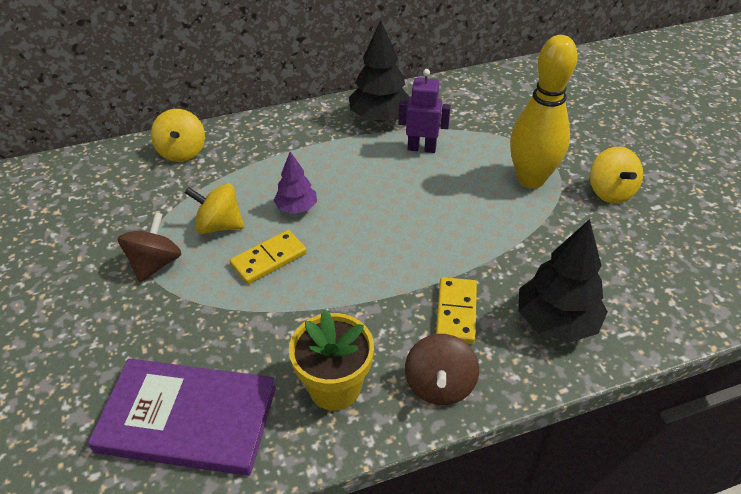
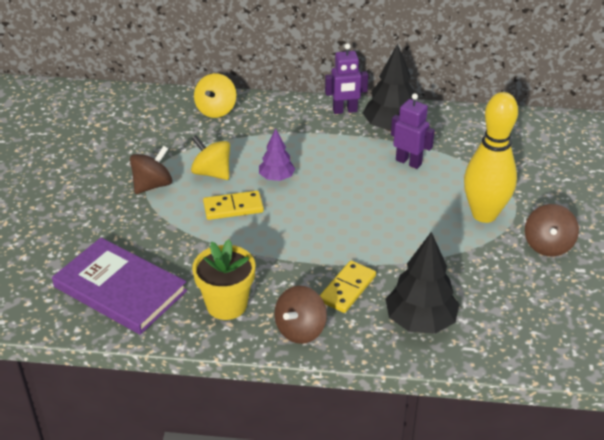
camera: 25 degrees right, 5 degrees down
yellow spinning top [590,147,643,203] -> brown spinning top [525,204,579,257]
none -> purple robot [325,44,368,114]

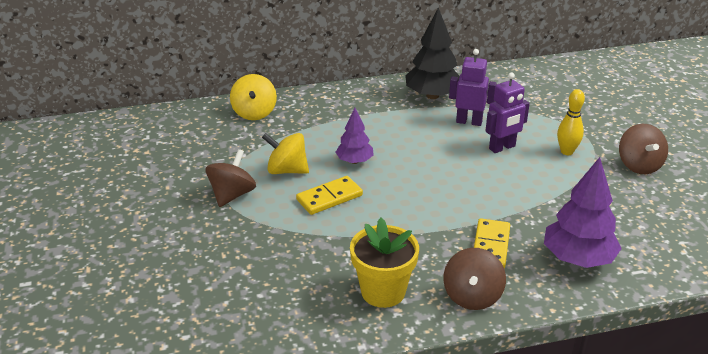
camera: 20 degrees left, 5 degrees down
purple book [52,238,187,335] -> none
purple robot [325,44,368,114] -> purple robot moved to [486,72,530,153]
black tree [386,232,459,334] -> purple tree [544,157,622,268]
yellow bowling pin [464,92,518,223] -> yellow bowling pin [557,89,585,155], size x0.51

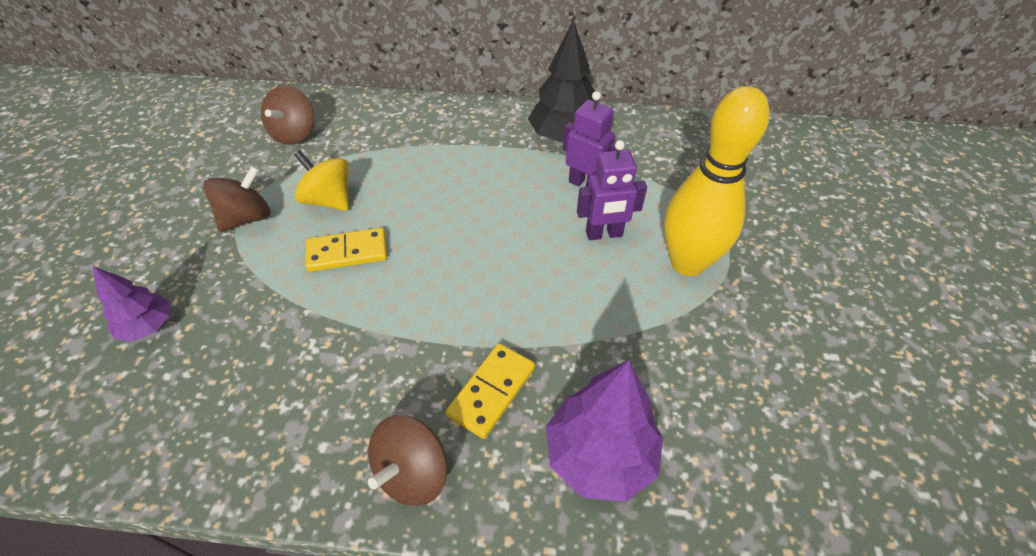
camera: 20 degrees right, 15 degrees up
yellow spinning top [230,74,277,120] -> none
purple tree [335,108,374,164] -> purple tree moved to [92,266,170,341]
yellow flower pot [350,218,419,308] -> none
yellow bowling pin [557,89,585,155] -> yellow bowling pin [664,86,769,276], size x1.98
brown spinning top [619,124,668,174] -> brown spinning top moved to [261,85,314,145]

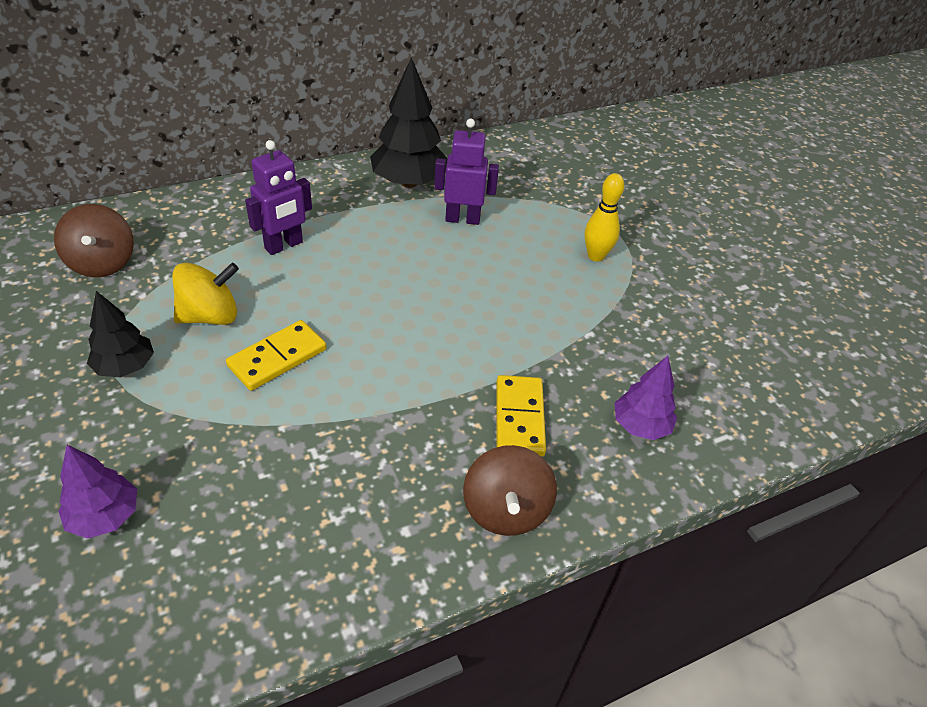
camera: 35 degrees left, 5 degrees down
brown spinning top [203,166,270,232] -> black tree [87,291,154,377]
yellow spinning top [294,150,349,211] -> yellow spinning top turned 150 degrees clockwise [172,263,239,325]
purple tree [546,360,663,502] -> purple tree [615,356,677,440], size x0.59
purple robot [577,140,647,240] -> purple robot moved to [245,140,312,255]
yellow bowling pin [664,86,769,276] -> yellow bowling pin [585,173,624,262], size x0.51

